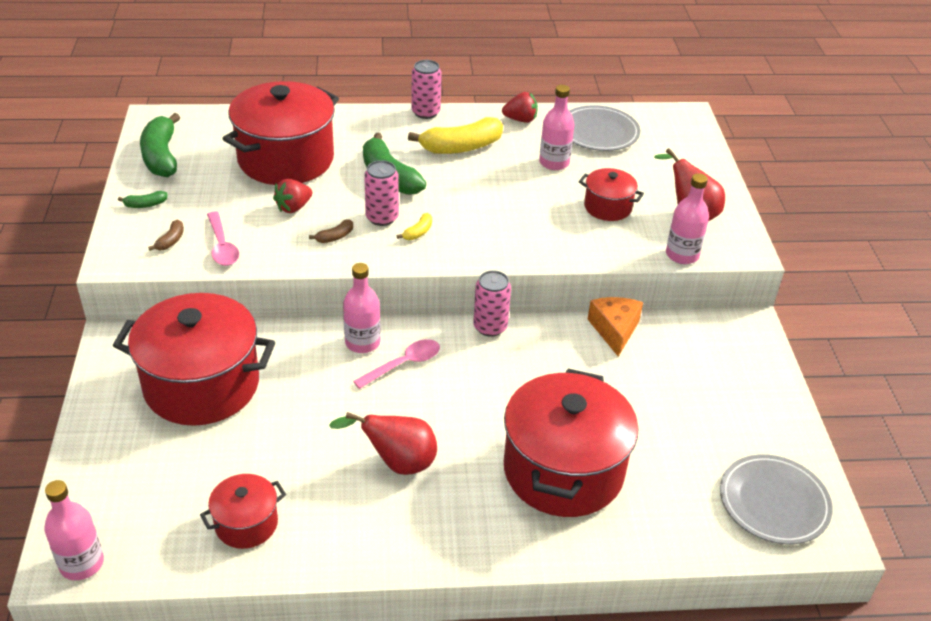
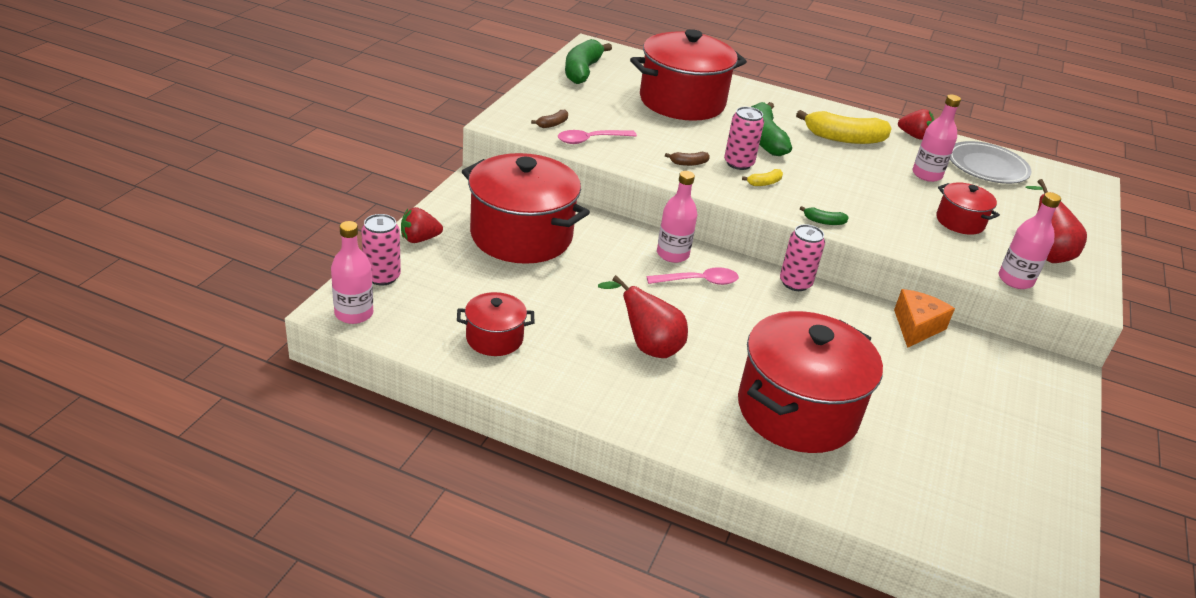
camera: 25 degrees right, 5 degrees down
green banana [118,191,168,208] -> green banana moved to [800,206,849,225]
pink spoon [207,211,239,266] -> pink spoon turned 60 degrees clockwise [558,130,637,144]
red strawberry [273,179,312,213] -> red strawberry moved to [401,207,443,243]
pink can [411,60,442,119] -> pink can moved to [361,214,401,286]
grey plate [720,454,833,544] -> none

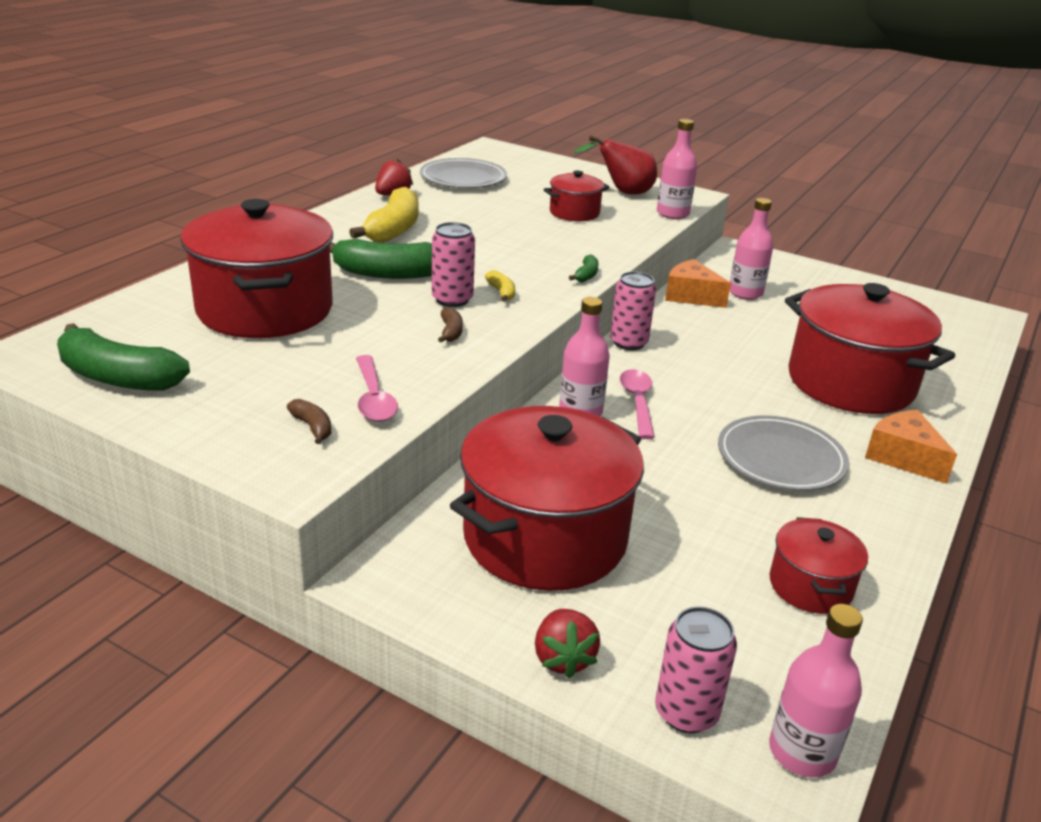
camera: 80 degrees left, 5 degrees down
red pear [598,275,688,358] -> grey plate [718,416,849,491]
pink bottle [912,94,961,182] -> pink bottle moved to [730,198,773,300]
none -> orange cheese [865,410,957,484]

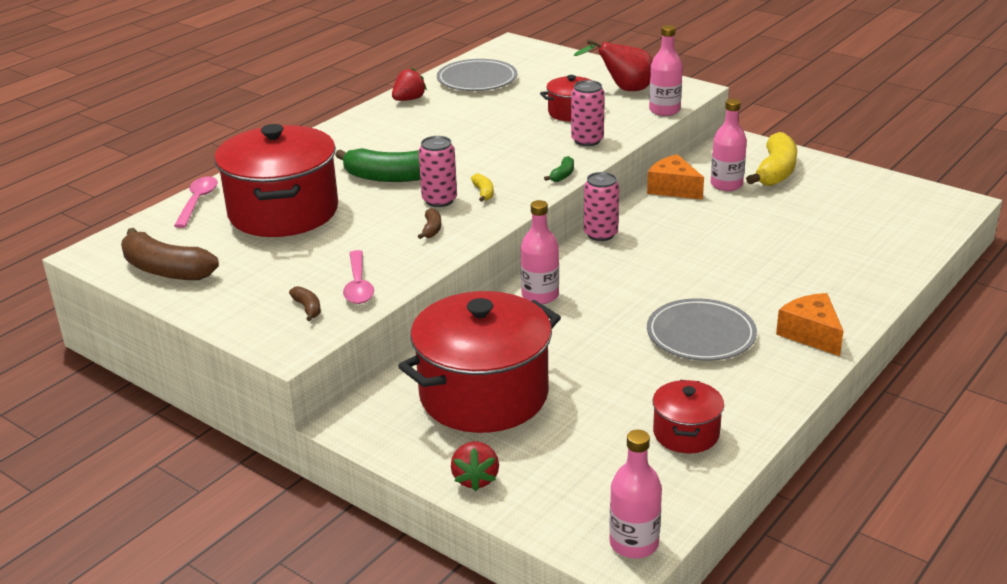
camera: 10 degrees right, 0 degrees up
green banana [57,323,190,391] -> brown banana [121,228,219,280]
yellow banana [349,187,418,243] -> yellow banana moved to [746,132,797,186]
pink spoon [620,369,655,439] -> pink spoon moved to [174,176,218,228]
pink can [655,606,737,733] -> pink can moved to [571,80,605,146]
red pot [785,283,955,414] -> none

